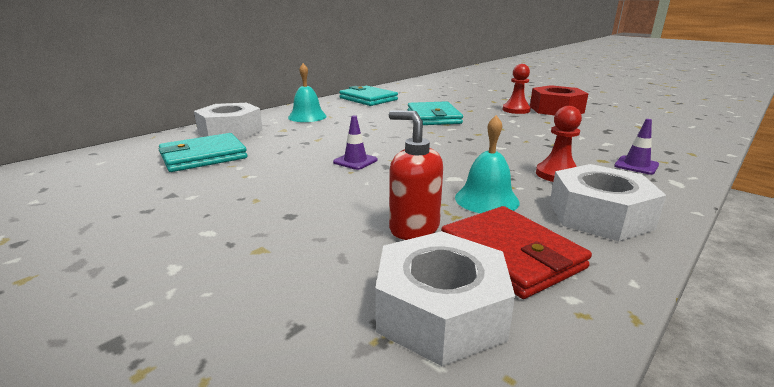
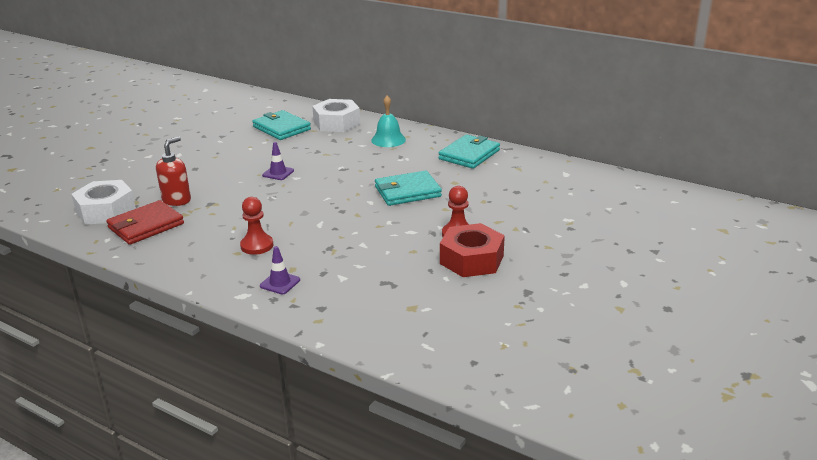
camera: 80 degrees right, 5 degrees up
turquoise bell [455,115,520,213] -> none
white nut [550,164,666,241] -> none

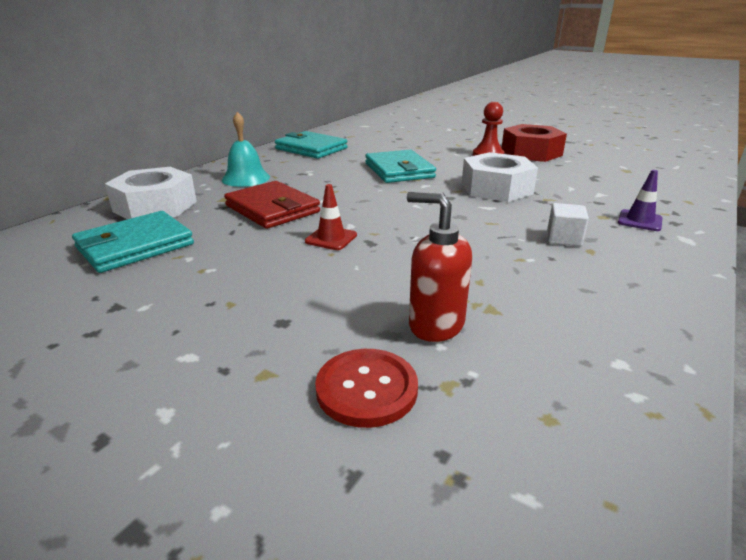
camera: 90 degrees left, 0 degrees up
white nut [71,180,136,225] -> white nut moved to [462,152,538,202]
red wallet [106,200,184,245] -> red wallet moved to [224,181,320,229]
red pawn [240,197,273,255] -> white cube [547,203,589,247]
purple traffic cone [262,142,294,180] -> red traffic cone [305,184,357,250]
none -> red button [315,349,418,428]

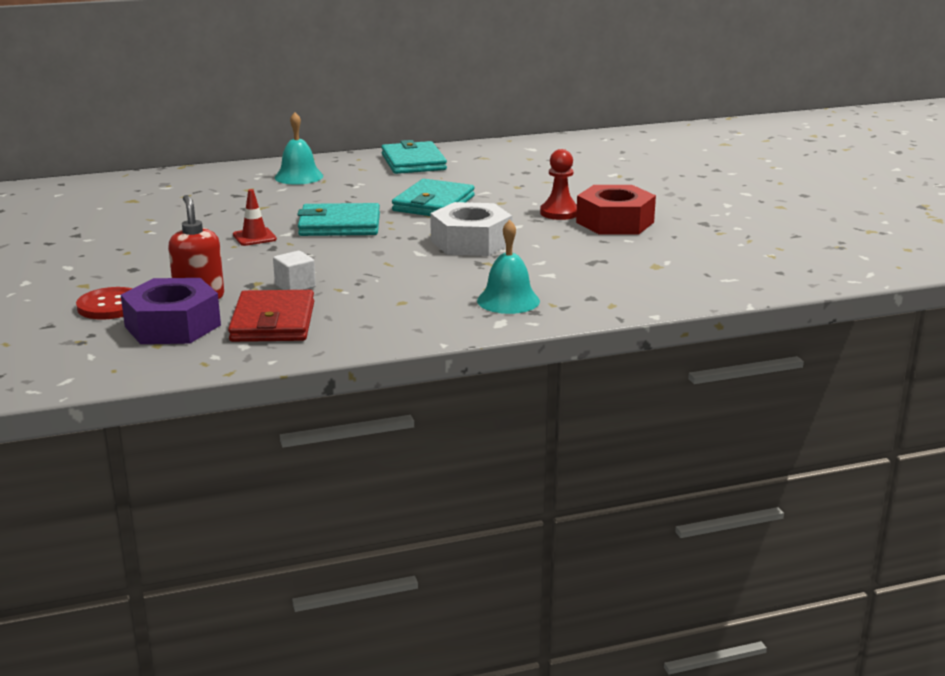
camera: 40 degrees right, 5 degrees down
turquoise wallet [72,211,194,273] -> turquoise wallet moved to [297,203,380,236]
white nut [105,167,197,219] -> none
red wallet [224,181,320,229] -> red wallet moved to [228,290,314,342]
white cube [547,203,589,247] -> white cube moved to [273,251,316,290]
purple traffic cone [618,170,662,231] -> turquoise bell [477,220,540,314]
none -> purple nut [121,278,221,344]

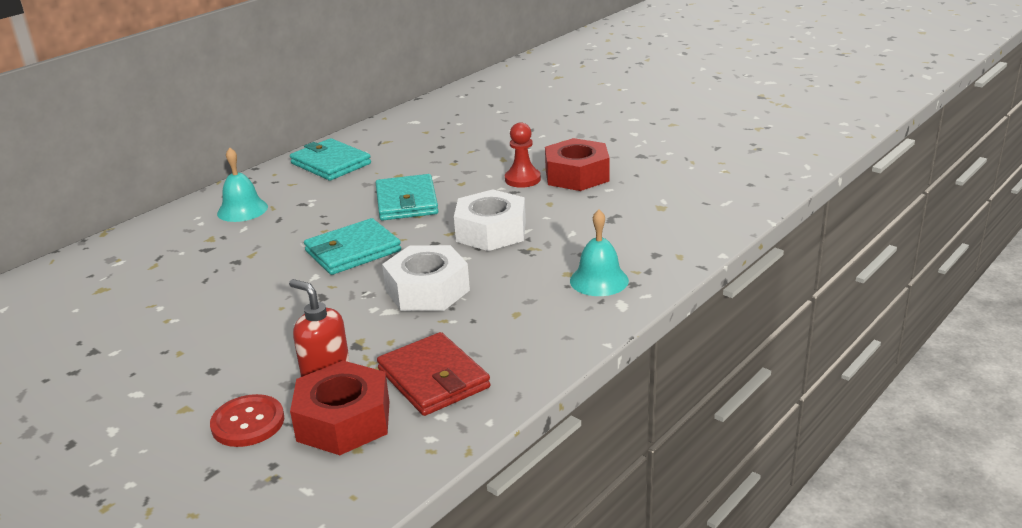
camera: 30 degrees left, 5 degrees up
purple nut [121,278,221,344] -> red nut [290,361,390,455]
red traffic cone [233,189,277,246] -> none
white cube [273,251,316,290] -> none
none -> white nut [382,245,470,311]

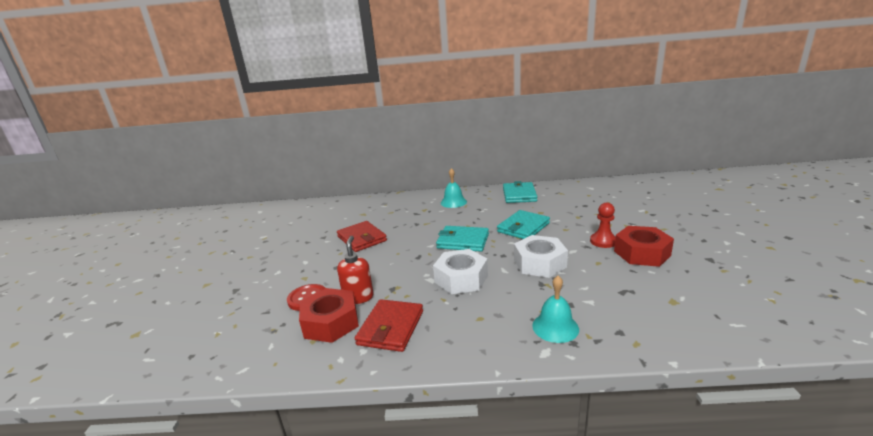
camera: 50 degrees right, 5 degrees down
none -> red wallet [337,221,387,252]

